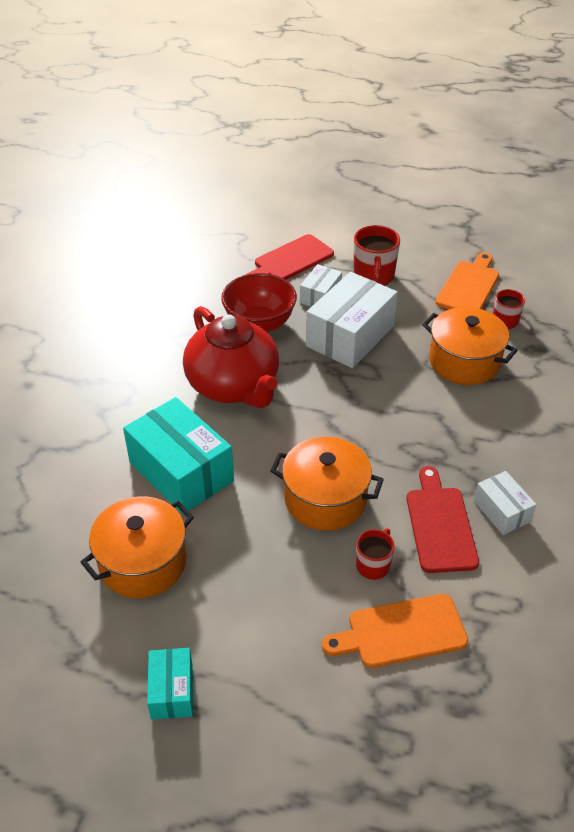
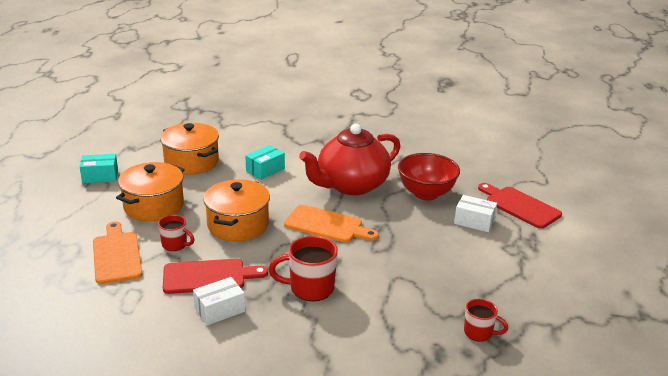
camera: 85 degrees right, 15 degrees down
turquoise box [123,397,234,515] -> turquoise box [245,145,285,180], size x0.52
white box [306,272,398,368] -> none
red mug [354,225,400,286] -> red mug moved to [268,236,338,301]
orange pot [422,307,518,385] -> orange pot moved to [116,162,185,222]
orange cutting board [436,252,499,309] -> orange cutting board moved to [284,205,379,243]

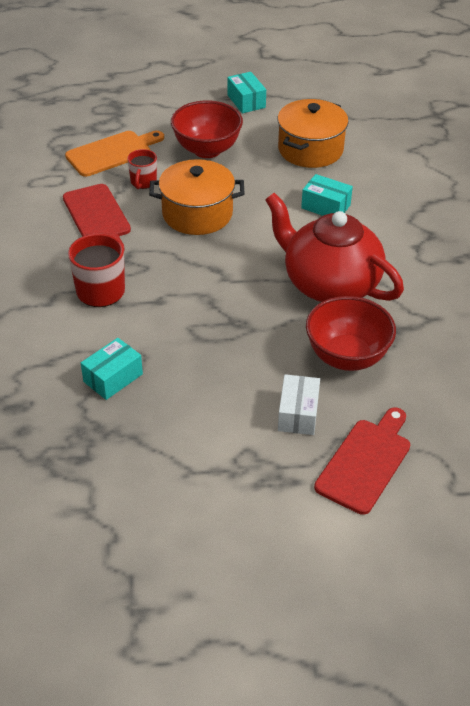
camera: 75 degrees right, 15 degrees up
orange pot [116,162,185,222] -> red bowl [171,100,243,158]
white box [193,277,245,325] -> none
orange cutting board [284,205,379,243] -> none
red mug [464,299,508,342] -> none
none -> turquoise box [81,338,143,400]

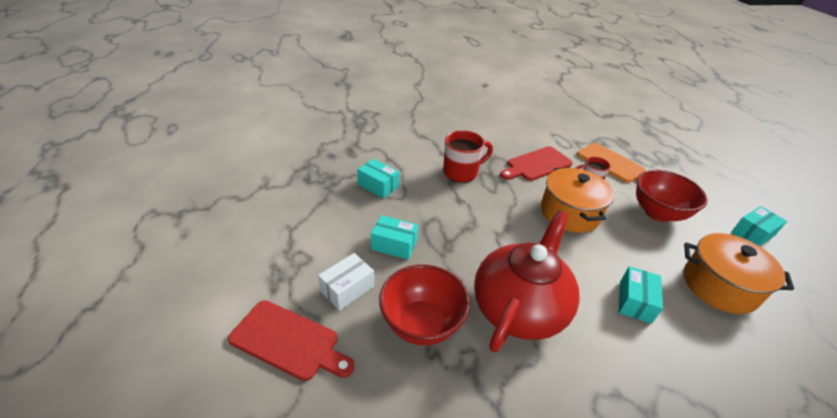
camera: 80 degrees right, 5 degrees down
white box [278,374,320,435] -> white box turned 45 degrees counterclockwise [318,253,374,311]
none -> turquoise box [371,215,418,260]

